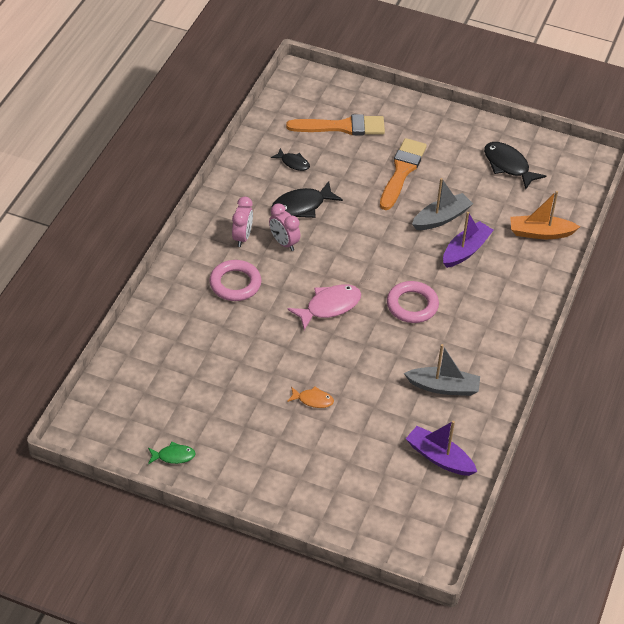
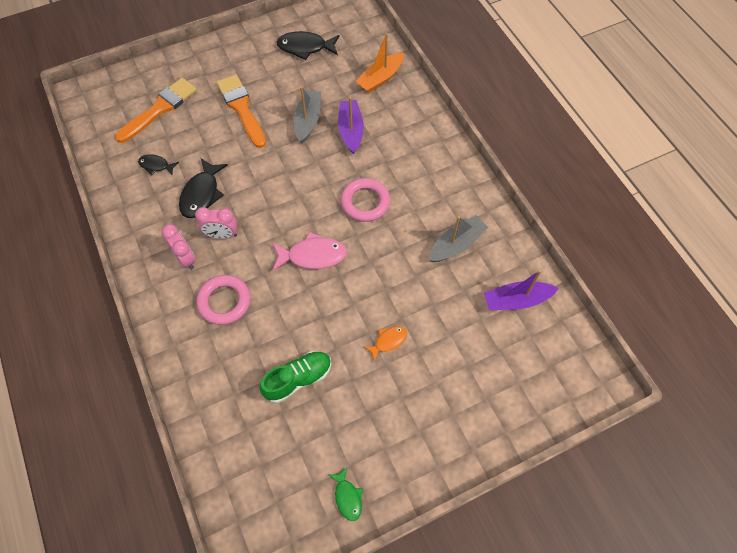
camera: 45 degrees left, 15 degrees up
green fish [148,442,196,464] -> green fish turned 120 degrees clockwise [329,467,363,521]
black fish [271,148,310,171] -> black fish turned 150 degrees counterclockwise [138,154,179,175]
pink fish [287,284,361,330] -> pink fish turned 75 degrees clockwise [273,232,347,271]
none -> green shoe [260,351,331,403]

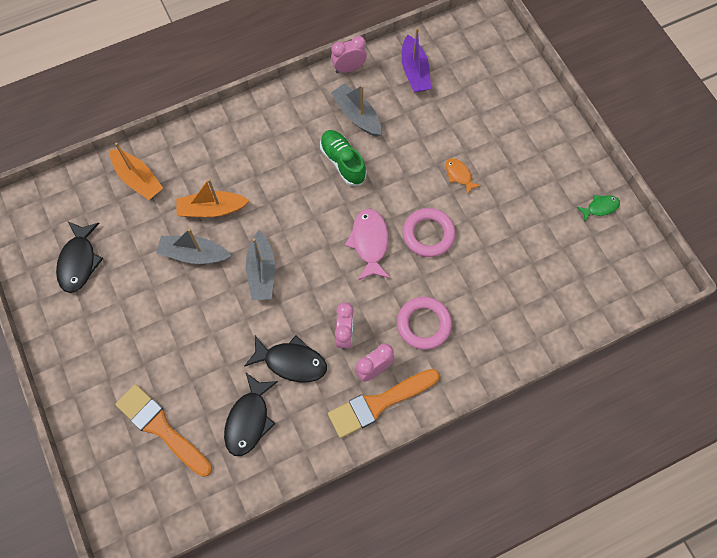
camera: 90 degrees left, 5 degrees up
black fish [138,154,179,175] -> black fish [224,373,278,456], size x1.73
orange brush [217,74,266,148] -> orange brush moved to [328,369,439,438]
green shoe [260,351,331,403] -> green shoe moved to [320,130,367,186]
purple boat [338,97,364,154] -> orange boat [176,179,250,217]
pink ring [341,178,390,222] -> pink ring moved to [403,208,455,257]
none -> grey boat [246,230,275,300]
none -> pink clock [331,36,367,73]

